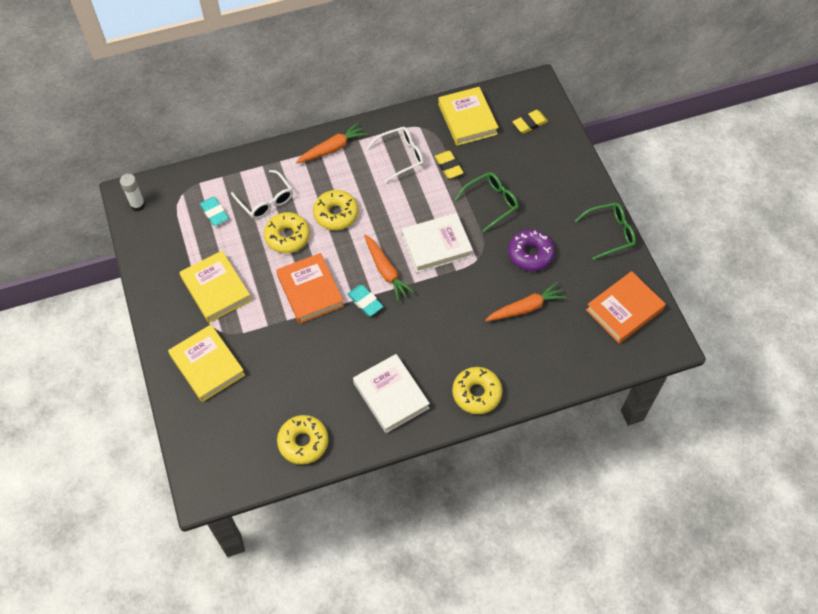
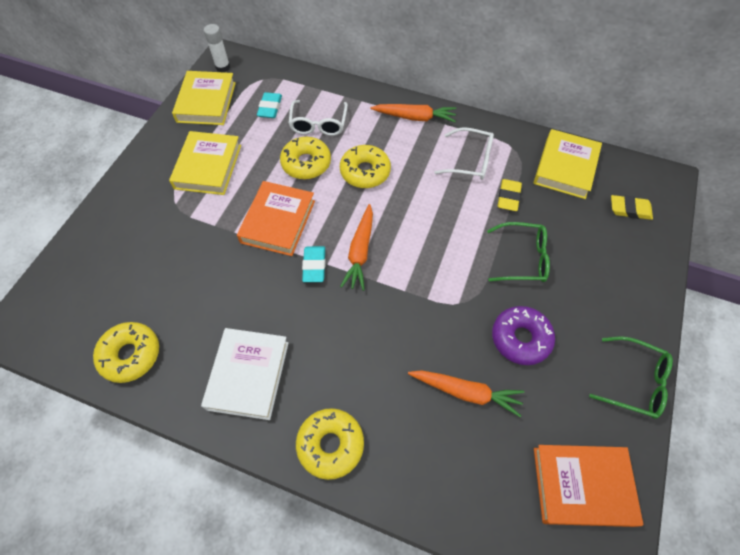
camera: 40 degrees right, 0 degrees up
yellow book [168,325,245,402] -> yellow book moved to [172,71,236,125]
white book [401,213,473,273] -> none

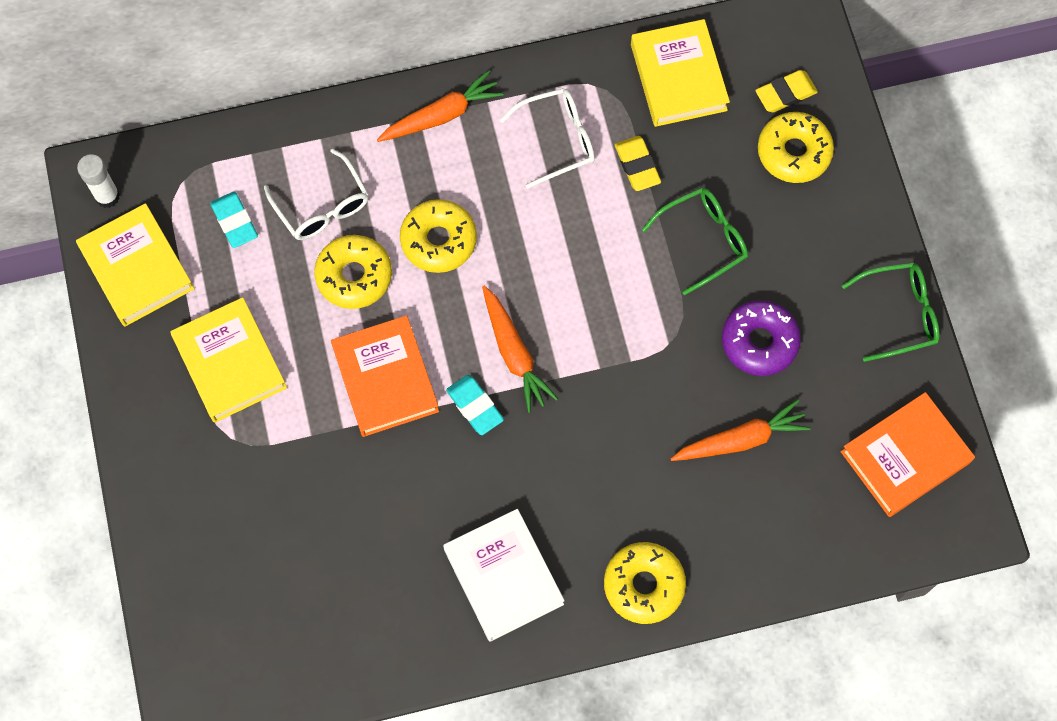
camera: 35 degrees left, 10 degrees up
yellow donut [93,322,159,383] -> yellow donut moved to [758,112,834,183]

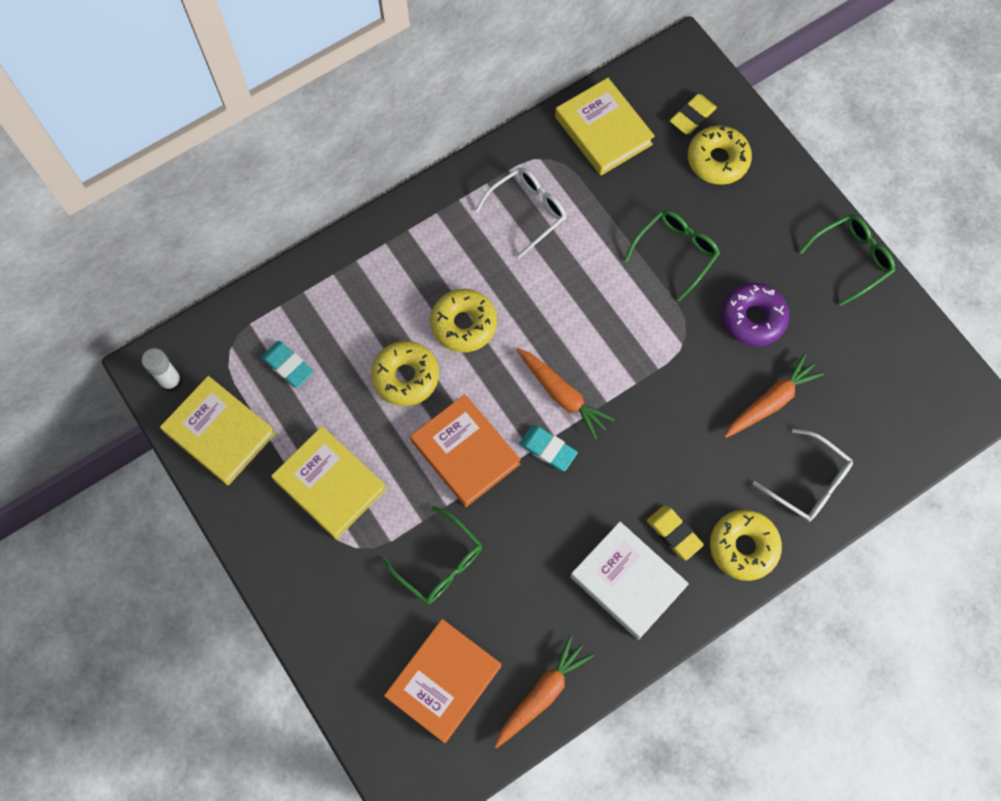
camera: 20 degrees left, 0 degrees up
white glasses [264,148,369,240] -> white glasses moved to [753,429,853,522]
orange carrot [377,70,504,142] -> orange carrot moved to [494,635,594,749]
yellow eraser [615,136,661,191] -> yellow eraser moved to [647,505,704,560]
orange book [841,392,975,517] -> orange book moved to [384,619,501,743]
none -> green glasses [382,506,482,604]

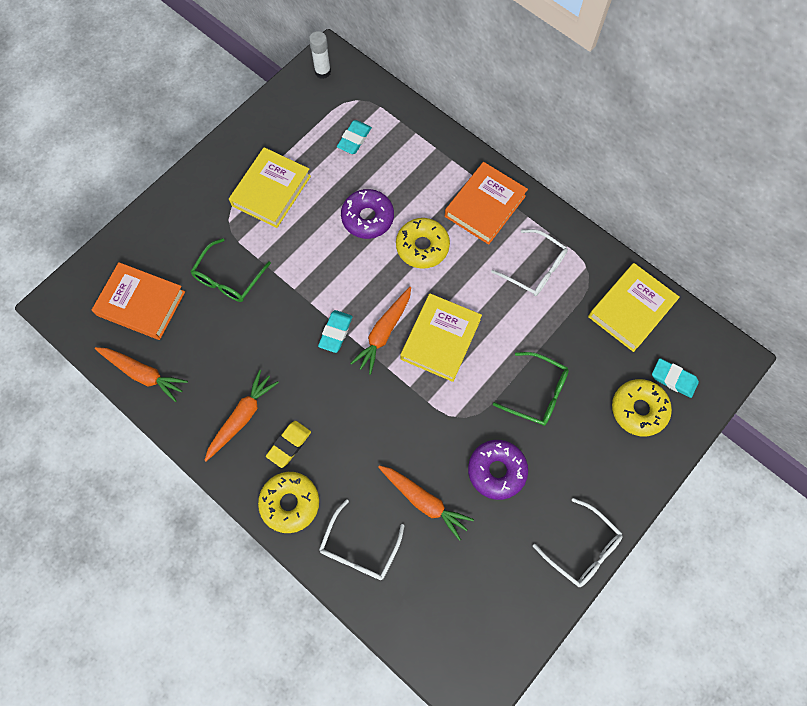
camera: 75 degrees right, 0 degrees up
yellow book [160,376,276,485] -> yellow book moved to [400,293,482,382]
yellow donut [371,341,439,406] -> purple donut [341,189,394,239]
orange book [410,394,521,507] -> orange book moved to [445,162,528,245]
white book [571,522,689,640] -> orange carrot [204,370,279,461]
yellow eraser [670,94,717,134] -> turquoise eraser [652,358,699,398]
green glasses [799,214,895,306] -> white glasses [533,498,622,587]

